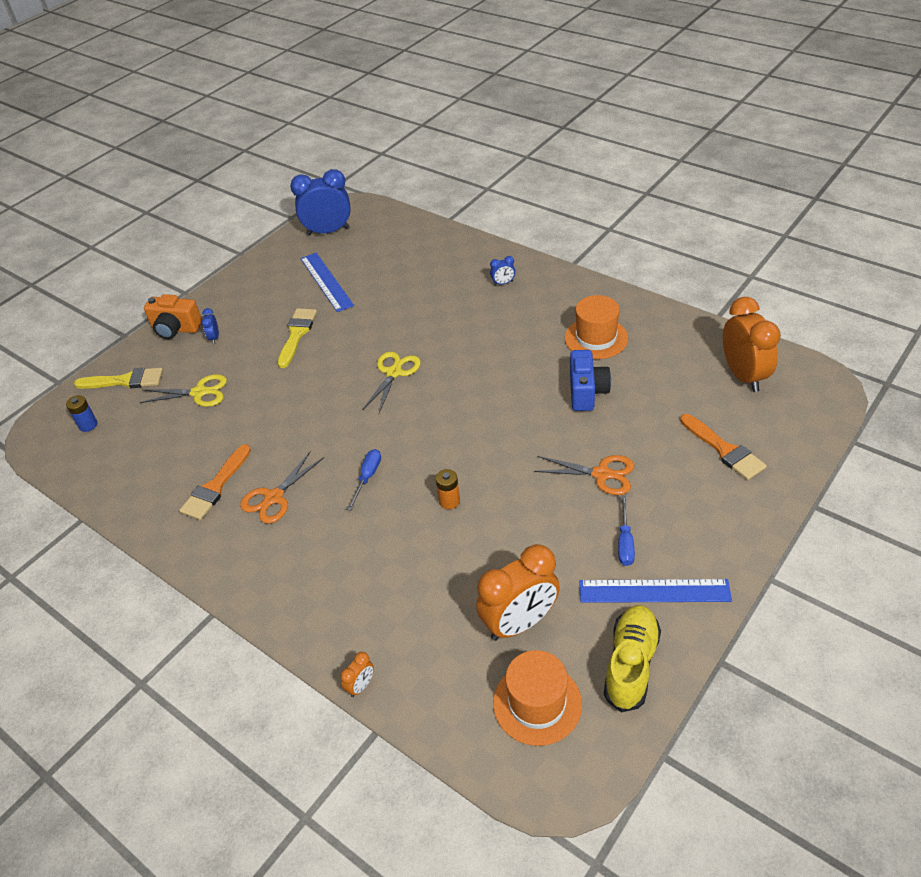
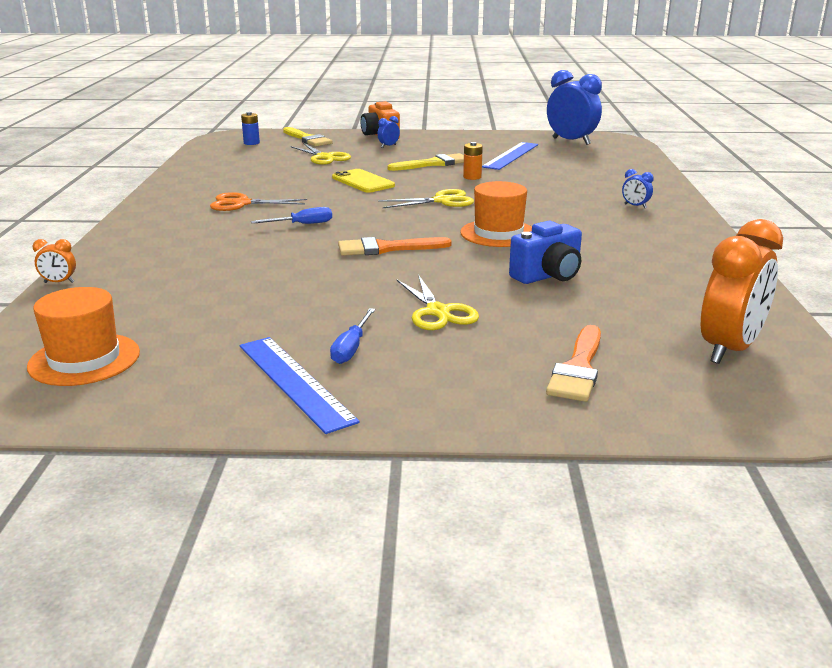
camera: 50 degrees right, 20 degrees down
orange brush [179,444,251,520] -> orange brush moved to [338,237,452,256]
orange battery [436,469,460,509] -> orange battery moved to [463,142,483,180]
orange clock [476,544,560,641] -> none
orange scissors [534,455,634,495] -> yellow scissors [396,275,479,330]
orange hat [565,295,628,359] -> orange hat moved to [460,181,532,247]
yellow shoe [604,605,661,713] -> none
blue screwdriver [618,496,635,566] -> blue screwdriver turned 45 degrees counterclockwise [330,308,375,364]
none -> yellow phone [332,169,395,193]

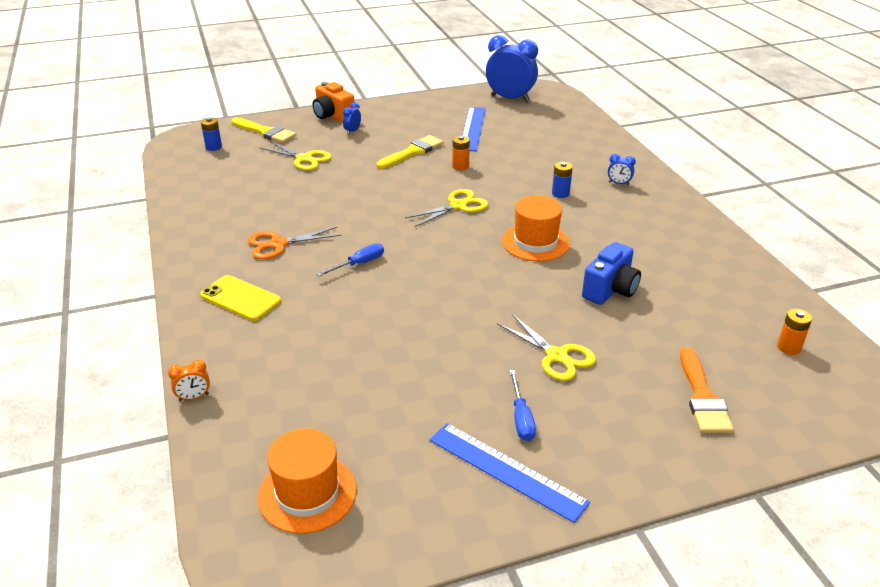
camera: 20 degrees left, 10 degrees up
yellow phone [332,169,395,193] -> yellow phone moved to [200,275,281,321]
orange brush [338,237,452,256] -> none
orange clock [701,219,783,364] -> orange battery [777,309,812,355]
none -> blue battery [552,162,573,198]

